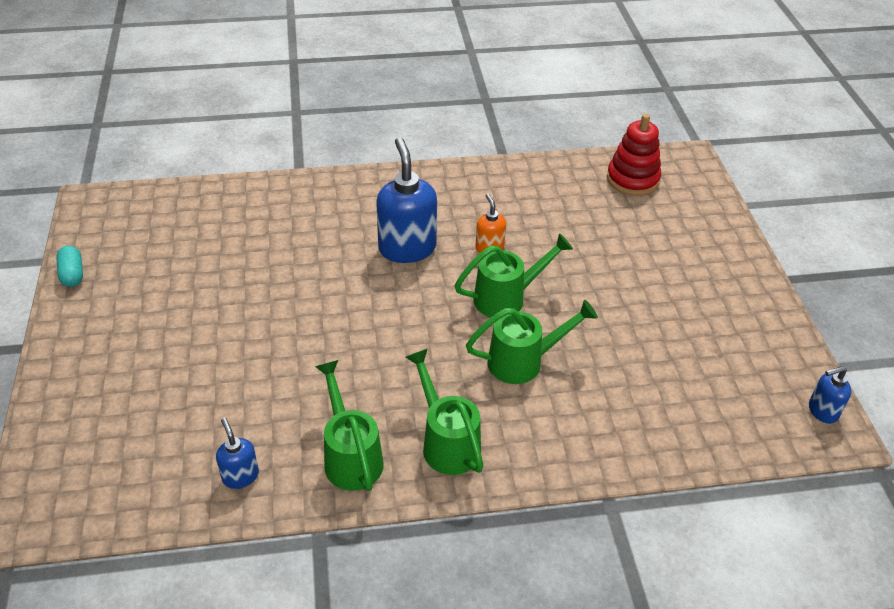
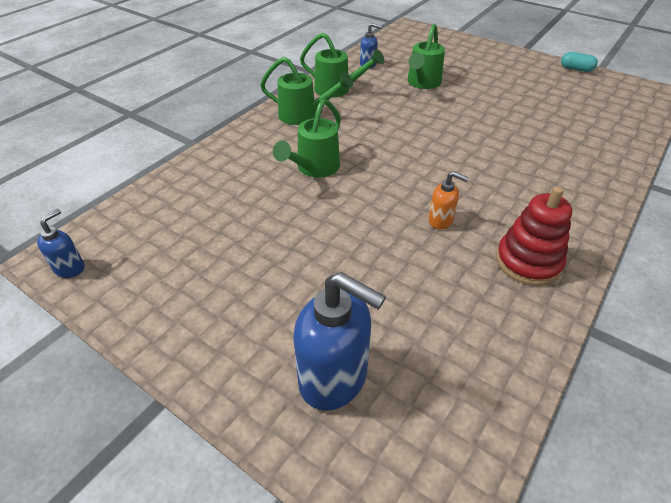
camera: 135 degrees right, 0 degrees up
blue soap dispenser [376,137,437,263] -> blue soap dispenser moved to [293,272,386,411]
green watering can [454,233,573,317] -> green watering can moved to [407,24,445,89]
red stacking toy [607,114,661,196] -> red stacking toy moved to [496,186,572,286]

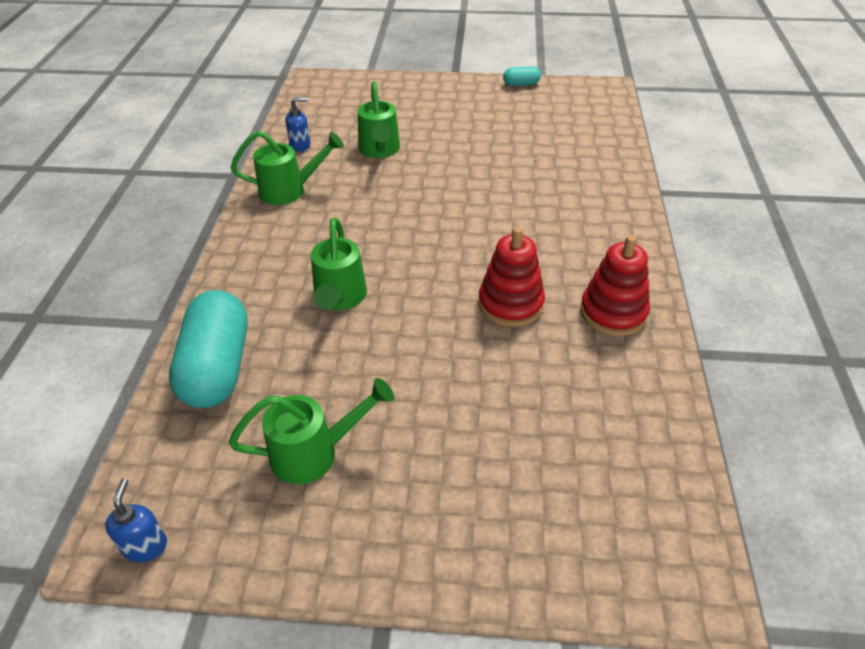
camera: 30 degrees left, 0 degrees up
green watering can [260,57,353,125] -> green watering can moved to [229,378,394,485]
blue soap dispenser [293,272,386,411] -> none
orange soap dispenser [428,171,469,229] -> red stacking toy [478,227,545,327]
none -> turquoise capsule [169,290,248,408]

